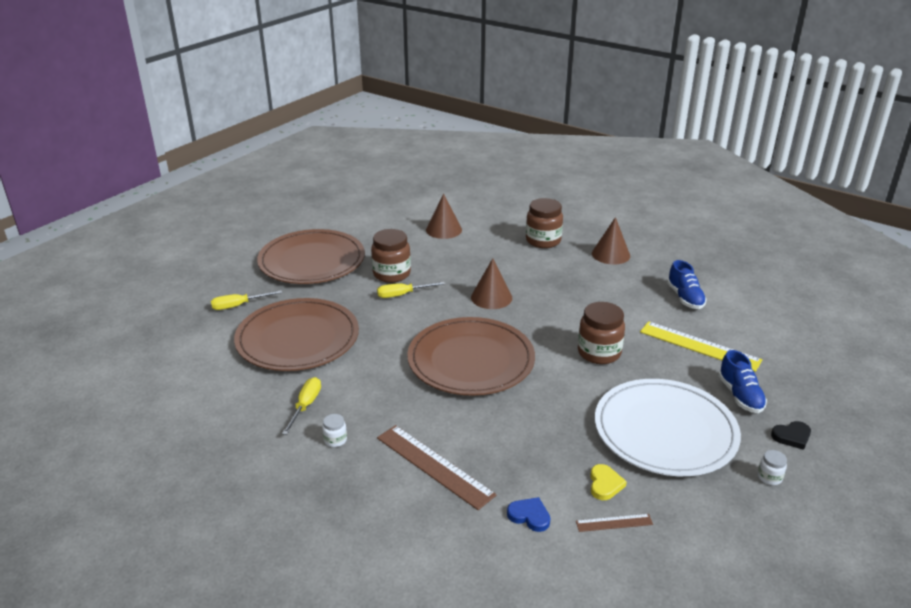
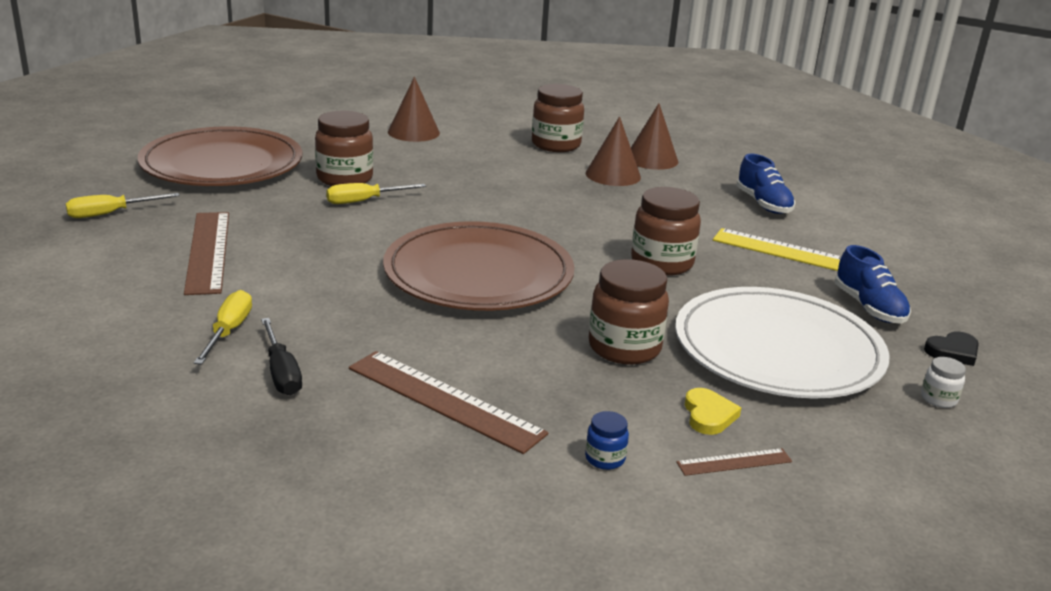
camera: 10 degrees left, 5 degrees down
brown plate [234,298,359,371] -> brown ruler [184,212,229,295]
white jar [322,414,347,447] -> black screwdriver [261,318,302,395]
brown cone [471,258,512,309] -> brown cone moved to [586,116,641,186]
blue heart [507,497,550,532] -> blue jar [585,411,629,470]
none -> brown jar [589,259,669,365]

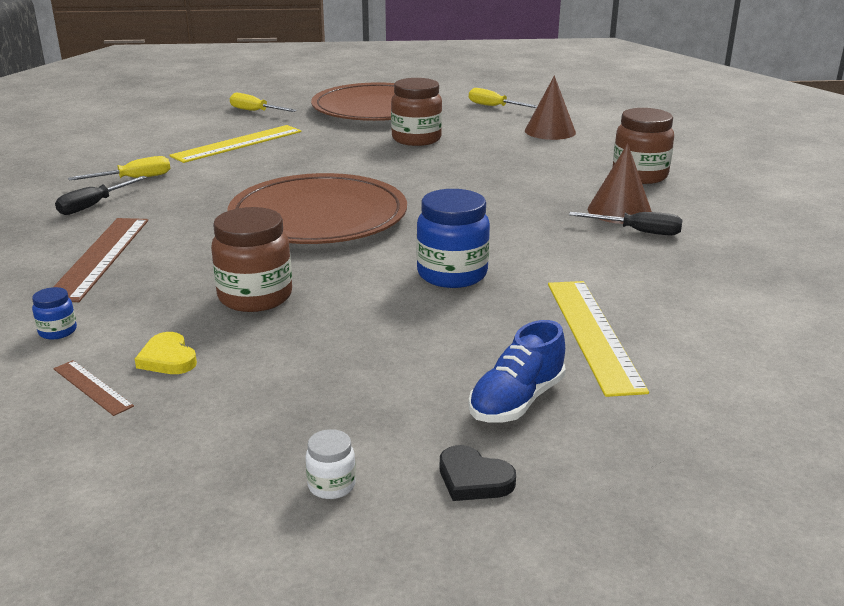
camera: 60 degrees right, 0 degrees up
brown ruler [184,212,229,295] -> yellow ruler [169,125,302,163]
yellow screwdriver [326,183,426,204] -> yellow screwdriver moved to [469,88,537,108]
brown cone [631,103,678,170] -> none
brown jar [631,187,701,276] -> blue jar [416,189,490,288]
white plate [675,287,889,399] -> none
yellow heart [685,388,741,435] -> yellow heart turned 90 degrees clockwise [135,332,197,374]
blue shoe [736,154,795,214] -> none
none -> black screwdriver [569,212,683,236]

